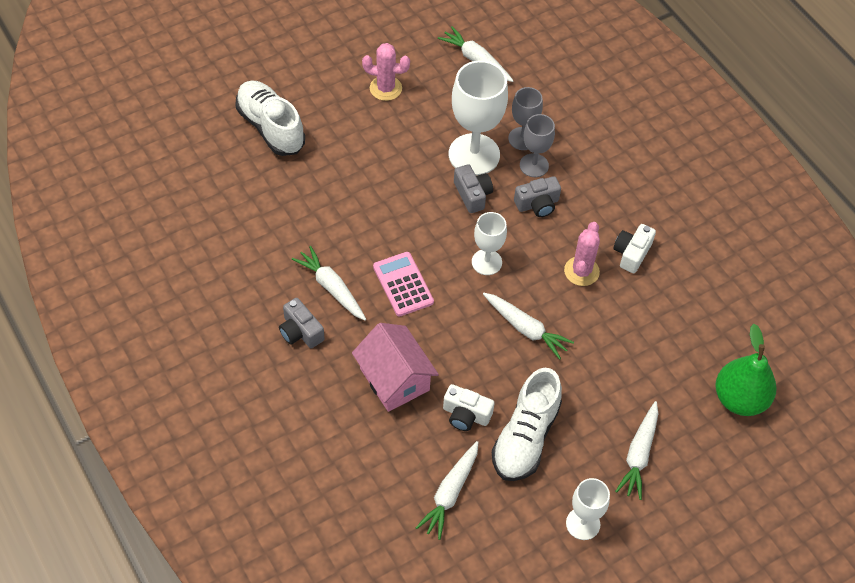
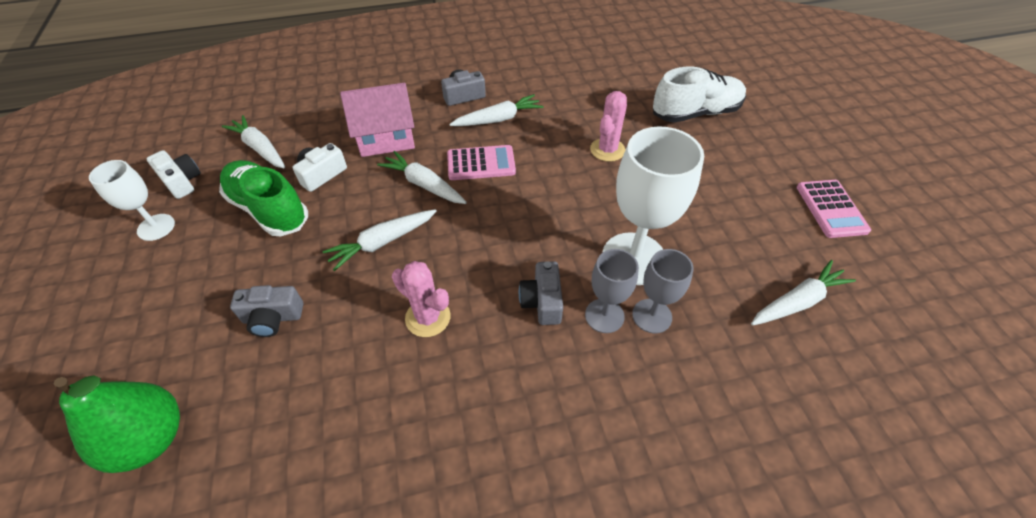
camera: 110 degrees right, 5 degrees down
pink cactus [362,43,410,101] -> pink cactus moved to [590,91,627,162]
grey camera [454,164,493,213] -> grey camera moved to [230,285,303,337]
white goblet [472,212,507,275] -> none
white shoe [492,368,562,481] -> green shoe [219,160,308,236]
white camera [613,224,656,273] -> white camera moved to [147,150,201,199]
white carrot [615,401,658,500] -> white carrot moved to [377,151,467,204]
none -> pink calculator [797,180,871,238]

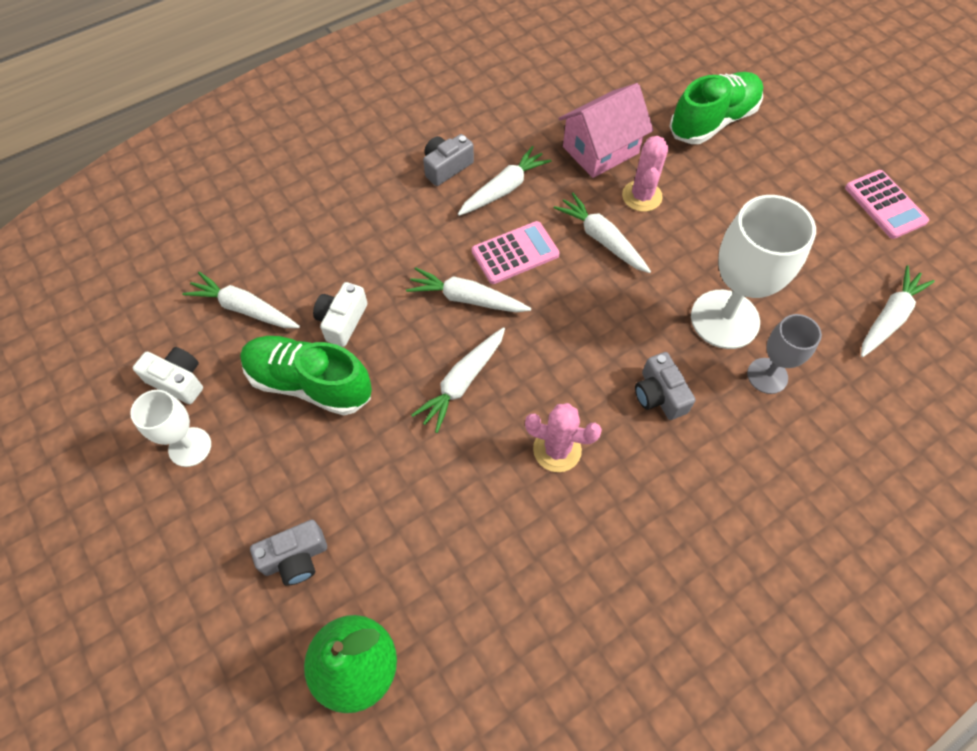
camera: 20 degrees left, 10 degrees up
grey camera [230,285,303,337] -> grey camera moved to [250,520,327,586]
pink house [340,83,415,157] -> pink house moved to [558,83,653,178]
grey goblet [585,249,639,333] -> none
white shoe [653,67,746,123] -> green shoe [669,72,763,144]
none -> white carrot [554,193,651,273]

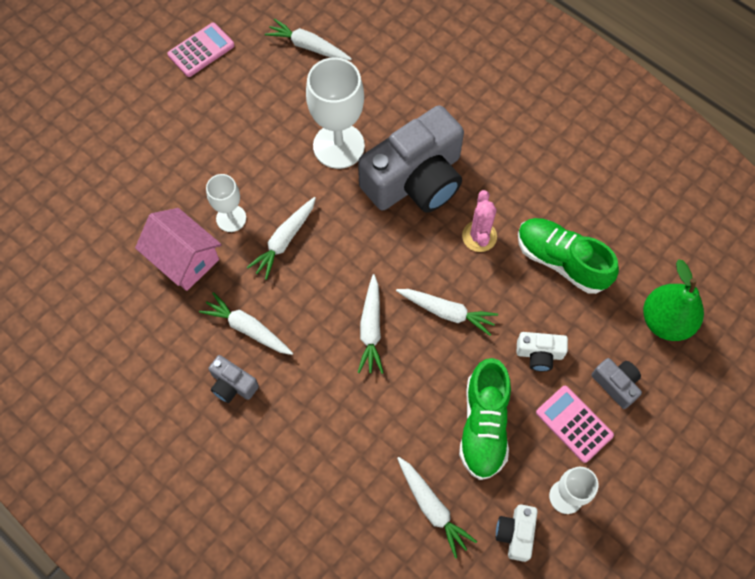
camera: 105 degrees left, 5 degrees up
white carrot [182,272,300,328] -> white carrot turned 45 degrees counterclockwise [397,457,477,559]
white camera [313,282,367,347] -> white camera moved to [516,332,568,372]
pink calculator [472,221,560,284] -> pink calculator moved to [536,386,614,463]
pink cactus [622,136,668,212] -> white goblet [206,174,246,232]
grey camera [635,352,695,420] -> grey camera [358,105,464,213], size x2.38
green shoe [669,72,763,144] -> green shoe moved to [518,218,619,294]
grey goblet [747,314,822,394] -> none

